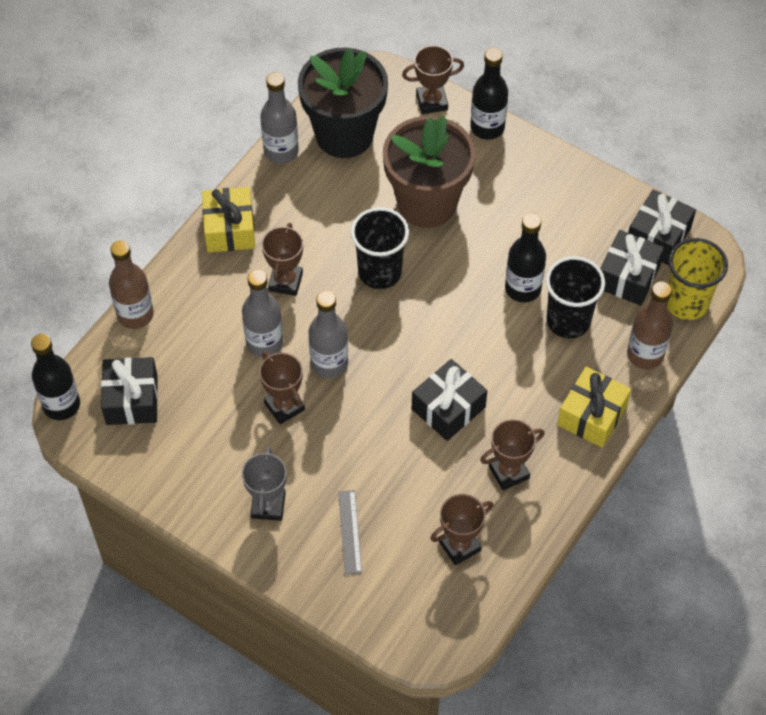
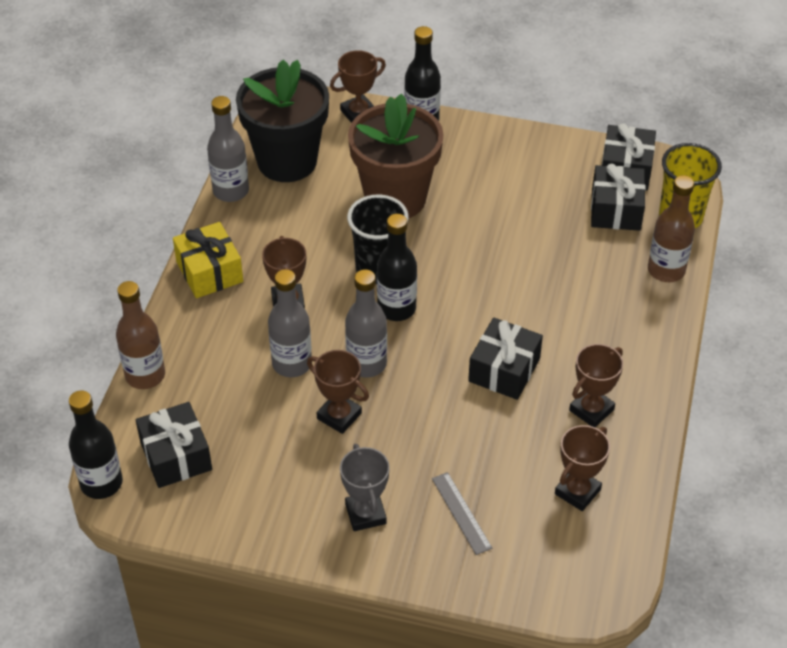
camera: 20 degrees left, 10 degrees down
black bottle [505,213,546,303] -> black bottle moved to [377,214,417,321]
black cup [546,256,605,338] -> none
yellow gift [557,367,631,448] -> none

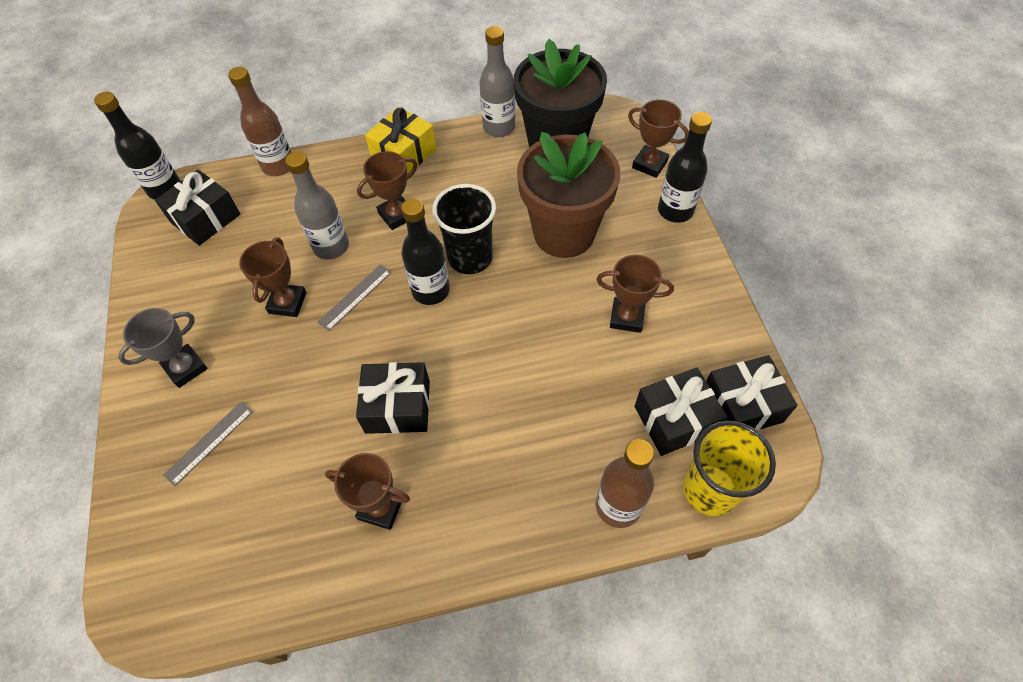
camera: 65 degrees right, 10 degrees up
grey bottle [345,269,387,378] -> grey ruler [317,265,391,331]
brown trophy [555,425,610,511] -> brown trophy moved to [596,255,674,333]

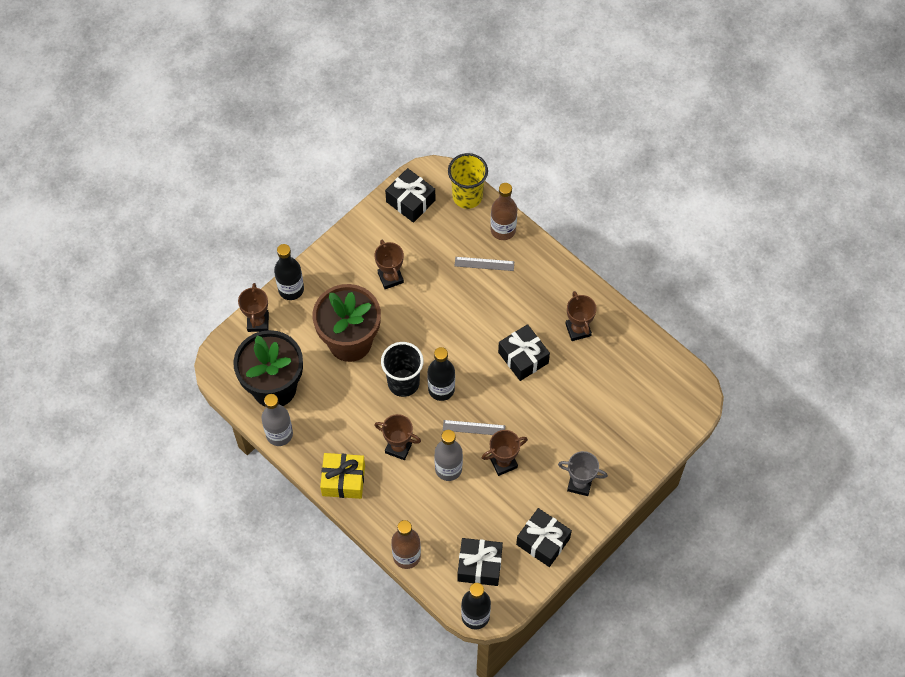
camera: 125 degrees left, 5 degrees up
grey ruler [163,401,253,486] -> grey ruler moved to [455,257,514,271]
black gift [635,368,728,456] -> black gift moved to [516,508,572,567]

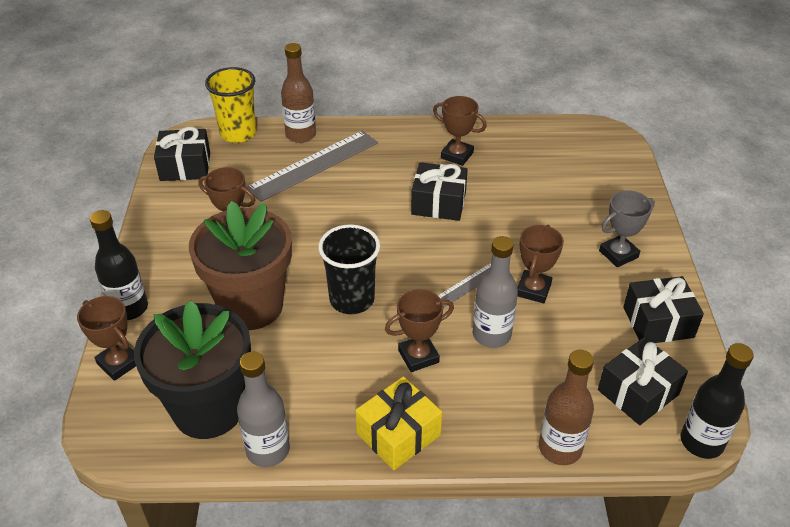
camera: 45 degrees left, 20 degrees down
black bottle [427,347,455,401] -> none
grey ruler [455,257,514,271] -> grey ruler [246,131,378,202], size x1.97

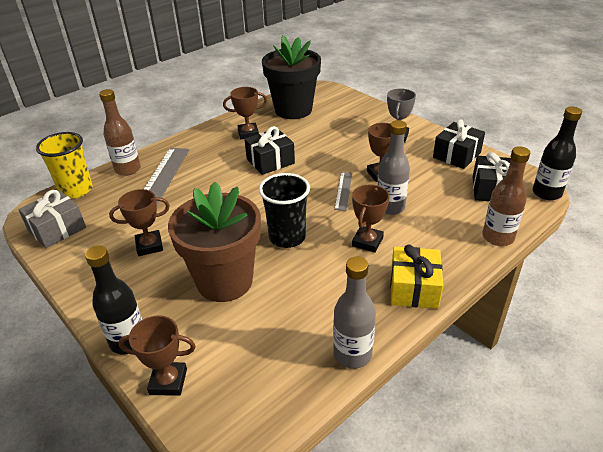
camera: 40 degrees left, 5 degrees down
black flower pot [134,300,251,439] -> black flower pot moved to [262,35,321,119]
black gift [154,127,210,181] -> grey gift [18,190,86,248]

